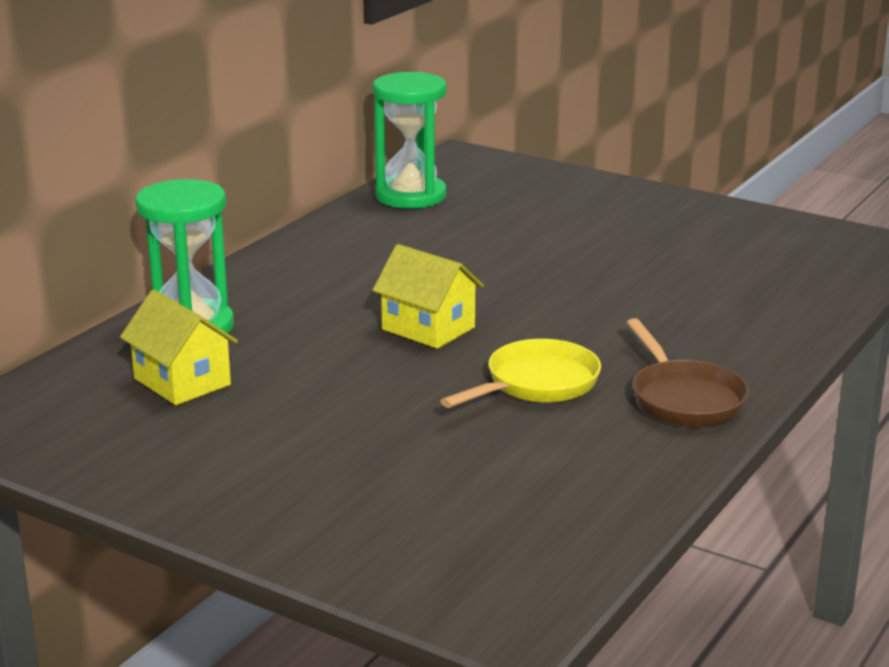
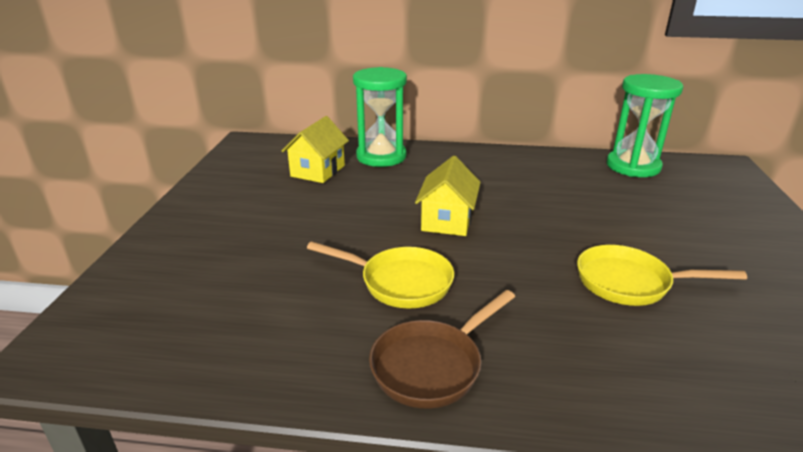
camera: 65 degrees right, 5 degrees up
none -> yellow pan [577,245,747,306]

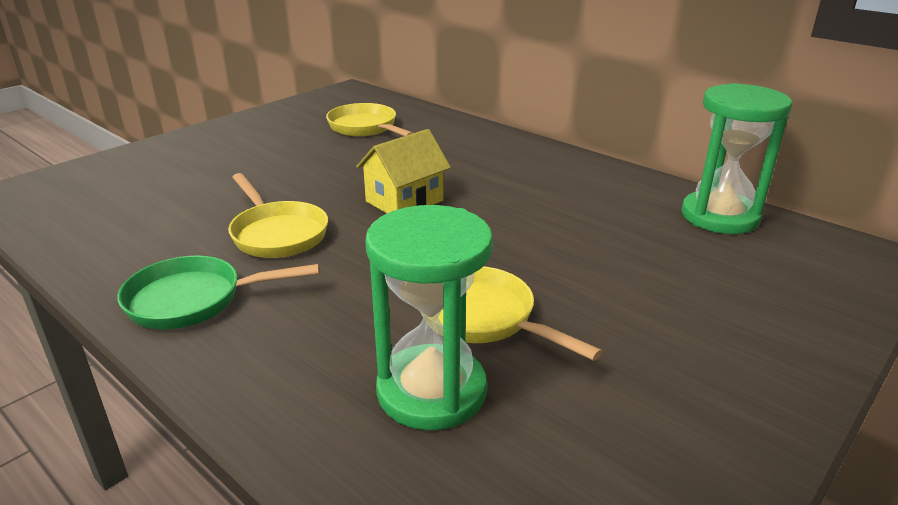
camera: 35 degrees right, 0 degrees up
yellow house [282,116,349,183] -> yellow pan [326,103,413,136]
green hourglass [353,67,407,167] -> green hourglass moved to [365,205,493,430]
brown pan [369,290,515,409] -> green pan [117,256,319,329]

